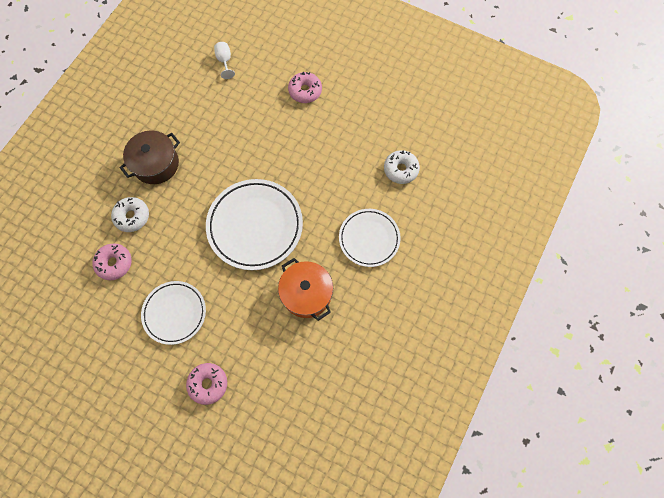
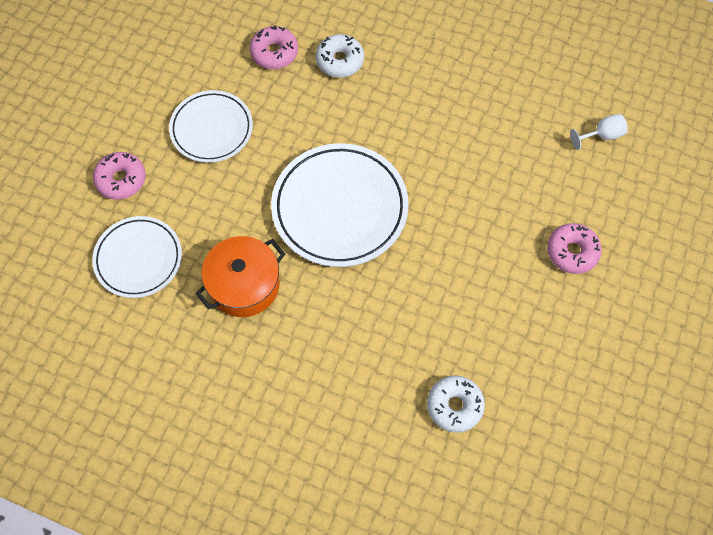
camera: 85 degrees right, 5 degrees down
brown pot [120,131,180,184] -> none
white plate [339,209,401,267] -> white plate moved to [92,216,182,298]

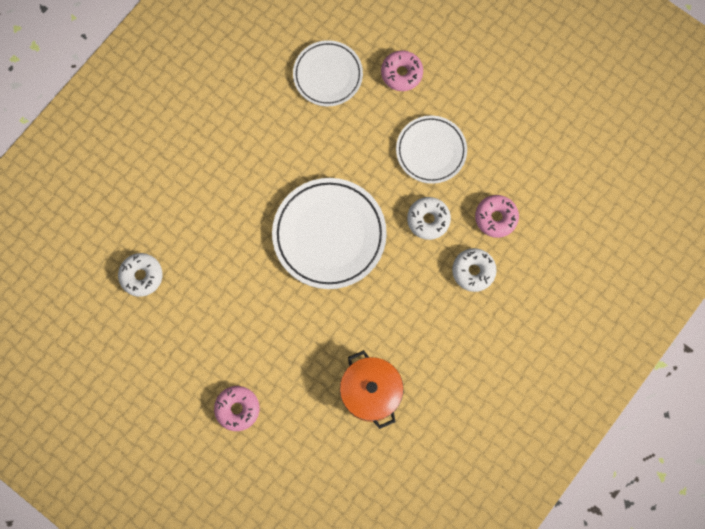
camera: 105 degrees right, 10 degrees up
orange pot [196,236,285,317] -> orange pot moved to [340,350,404,429]
white goblet [570,114,628,150] -> none
none -> white donut [407,197,451,240]

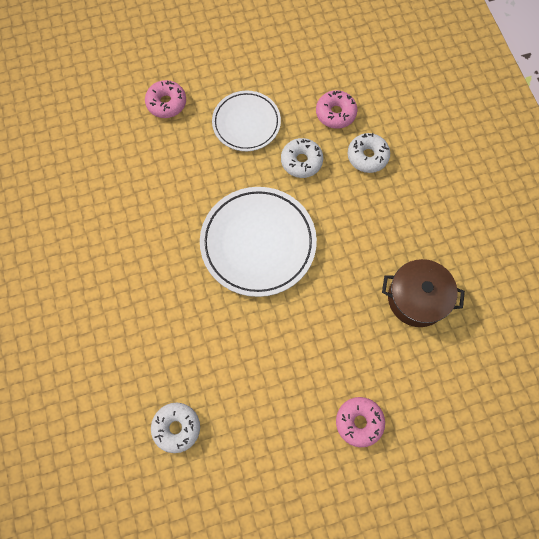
camera: 55 degrees left, 5 degrees down
white plate [293,40,363,106] -> none
orange pot [340,350,404,429] -> brown pot [382,259,465,327]

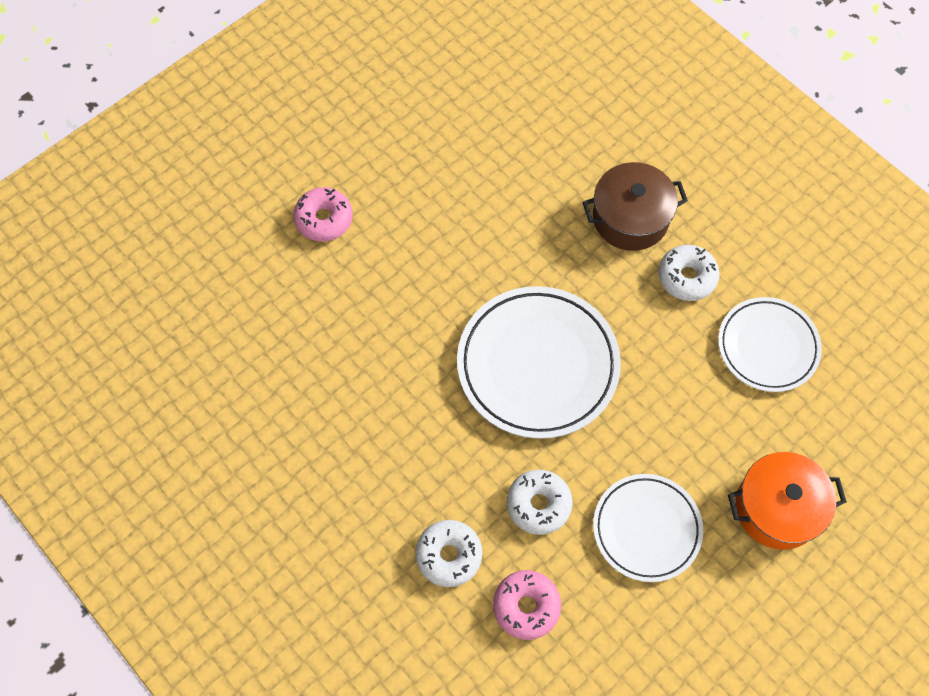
camera: 155 degrees right, 5 degrees down
pink donut [145,80,186,118] -> orange pot [728,452,847,550]
white donut [151,403,200,453] -> white donut moved to [658,245,720,301]
brown pot [382,259,465,327] -> brown pot moved to [582,162,688,251]
none -> white plate [718,297,822,392]

